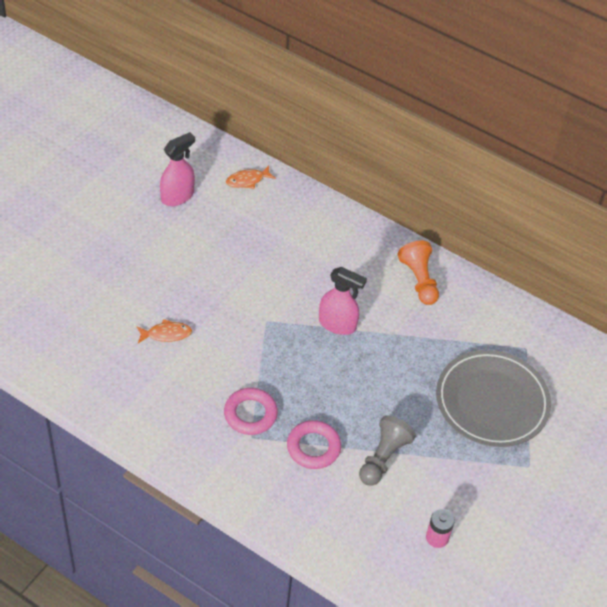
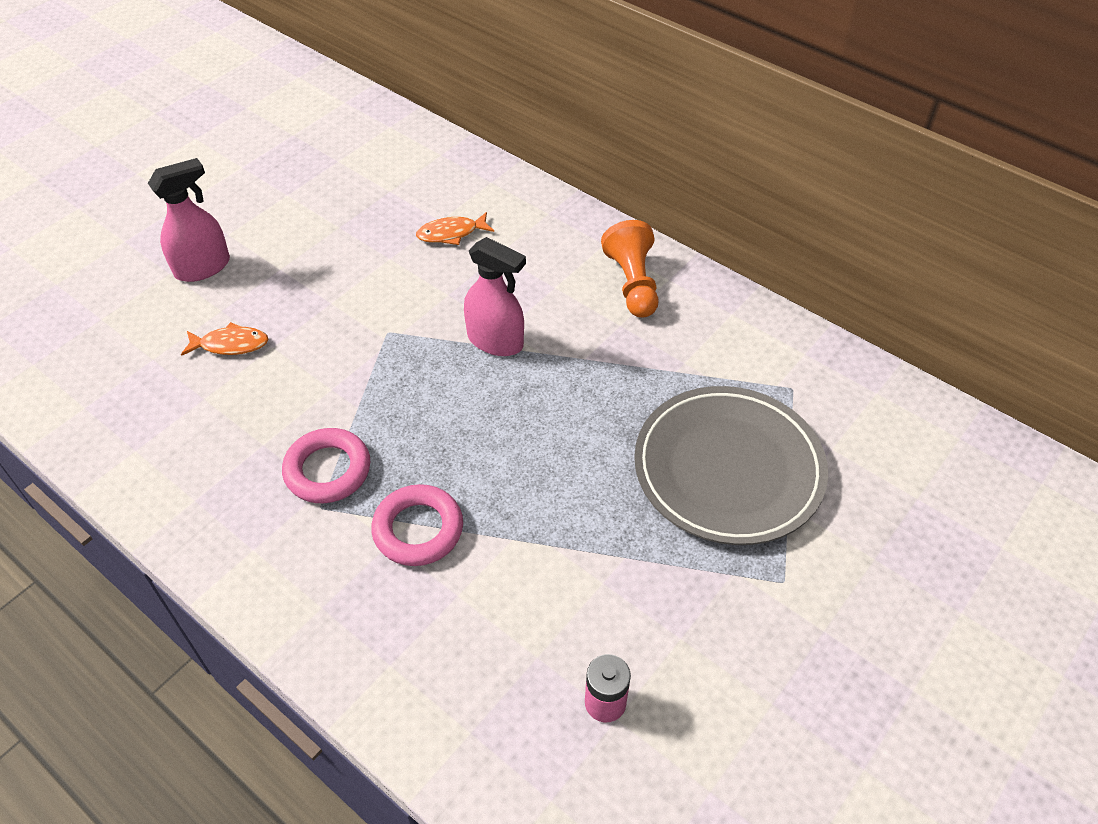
camera: 10 degrees right, 0 degrees up
pink spray bottle [160,132,195,206] -> pink spray bottle moved to [148,158,230,282]
orange fish [226,166,276,189] -> orange fish moved to [416,212,494,245]
grey pawn [359,415,416,486] -> none

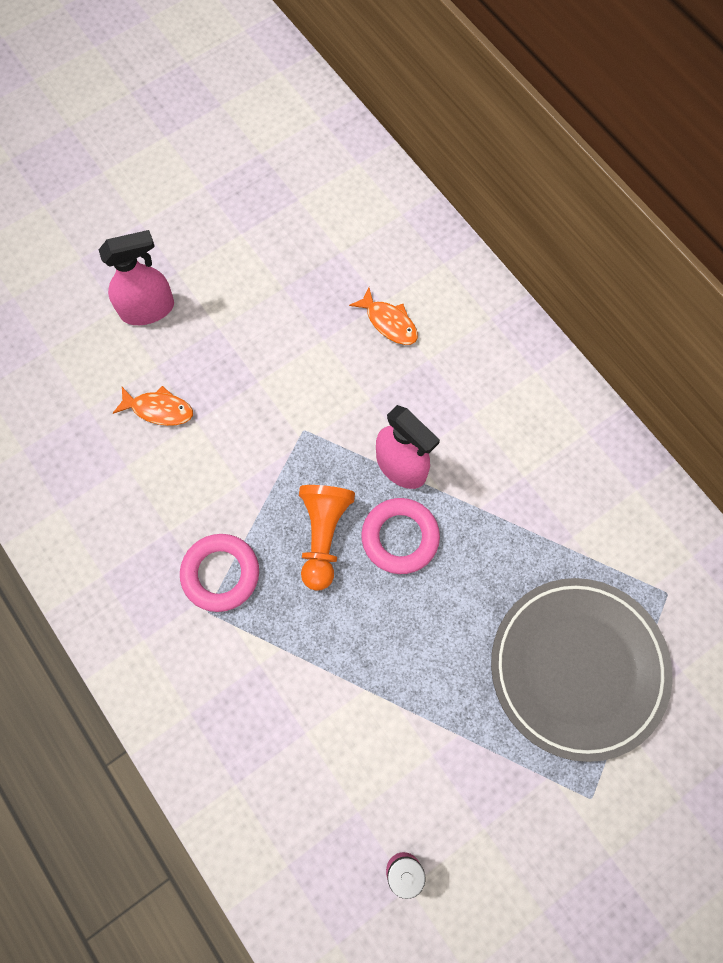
camera: 15 degrees right, 20 degrees up
pink ring [371,484,463,566] -> pink ring moved to [361,498,440,574]
orange fish [416,212,494,245] -> orange fish turned 135 degrees counterclockwise [349,287,418,345]
orange pawn [601,220,659,318] -> orange pawn moved to [299,485,355,591]

